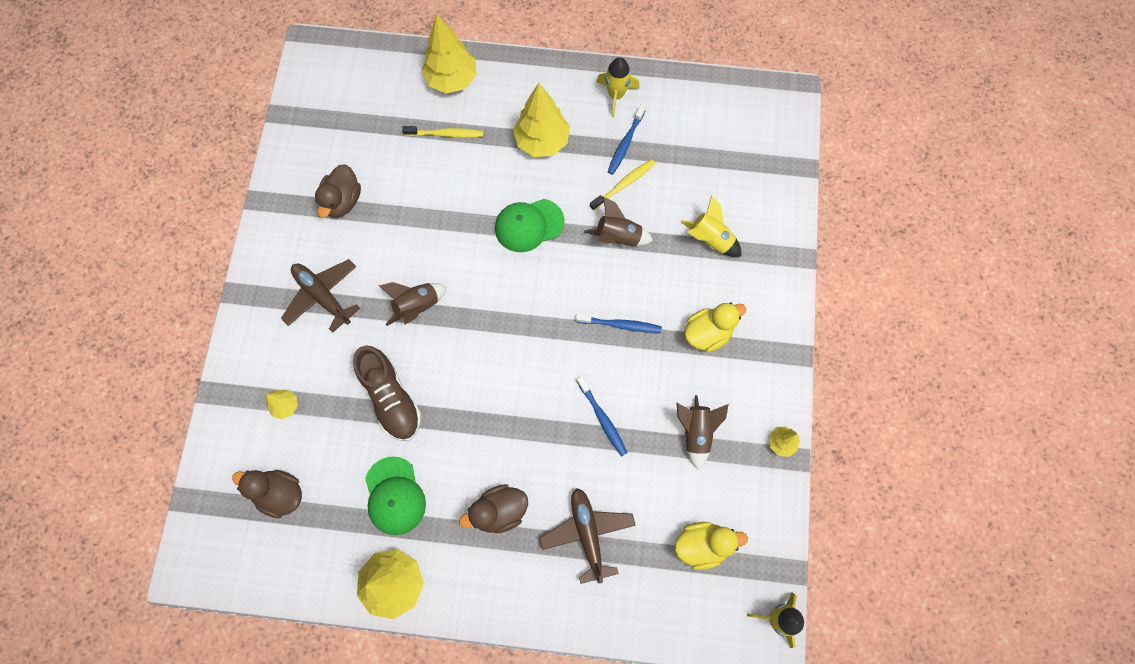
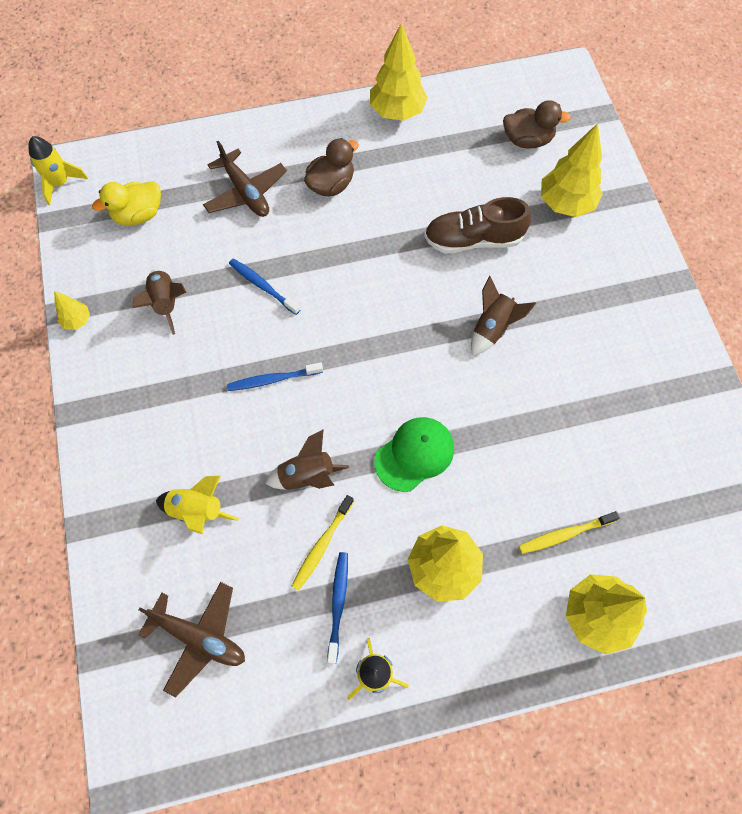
camera: 160 degrees right, 5 degrees down
yellow tree [266,390,298,419] -> yellow tree [541,123,603,217], size x2.04
brown plane [281,259,360,332] -> brown plane moved to [138,582,245,697]
brown duck [315,164,361,218] -> none
brown shoe [353,346,422,441] -> brown shoe turned 45 degrees counterclockwise [424,197,531,253]
green cap [365,456,426,535] -> none
yellow duck [684,302,746,353] -> none

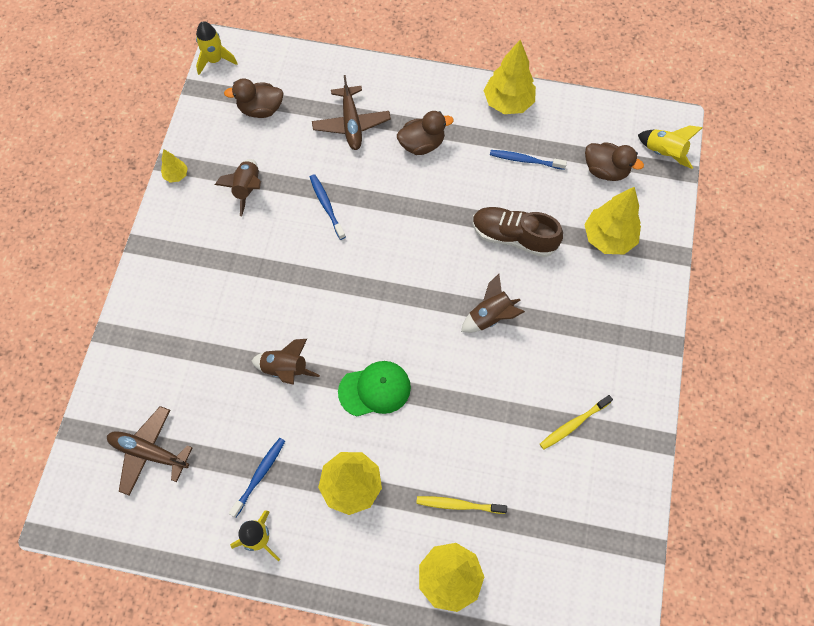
camera: 25 degrees right, 0 degrees up
yellow duck [92,181,161,226] -> brown duck [224,78,284,118]
brown plane [138,582,245,697] -> brown plane turned 150 degrees clockwise [107,406,193,496]
yellow rocket [156,476,239,534] -> yellow rocket moved to [638,125,703,169]
blue toothbrush [227,362,323,391] -> blue toothbrush moved to [490,150,567,170]
yellow toothbrush [292,495,354,591] -> yellow toothbrush moved to [540,395,613,450]

